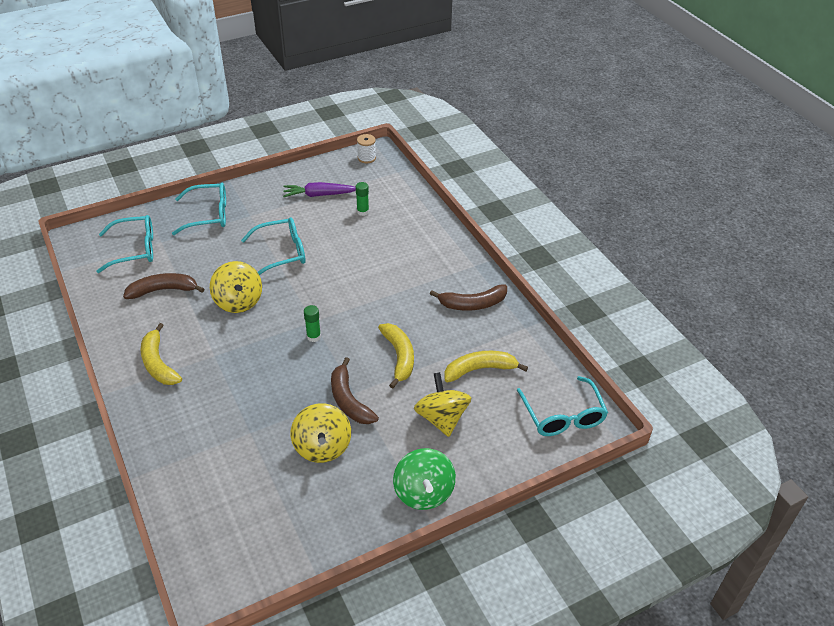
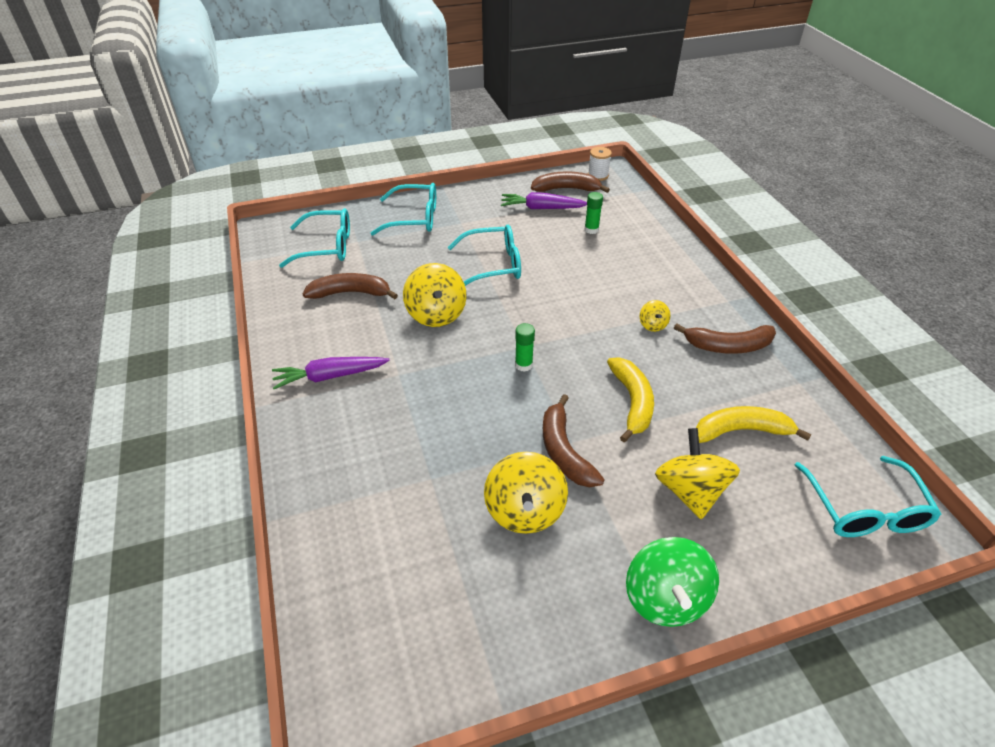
camera: 10 degrees right, 0 degrees up
yellow banana [141,323,182,385] -> purple carrot [272,357,390,389]
none -> brown banana [531,171,610,193]
none -> yellow spinning top [640,300,670,332]

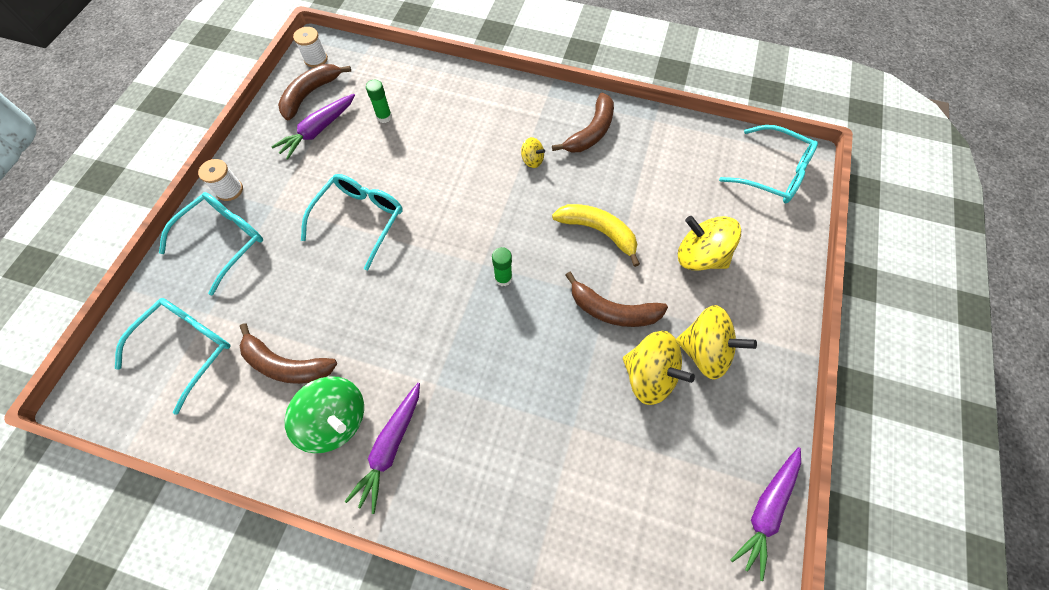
camera: 55 degrees left, 20 degrees up
brown banana [303,273,398,299] -> brown banana turned 105 degrees counterclockwise [240,323,337,384]
yellow spinning top [403,263,467,327] -> yellow spinning top moved to [676,305,757,380]
green spinning top [626,537,719,627] -> green spinning top moved to [285,376,364,453]
yellow banana [696,406,812,443] -> none
none -> white spool [198,159,243,201]
none -> purple carrot [731,447,801,581]

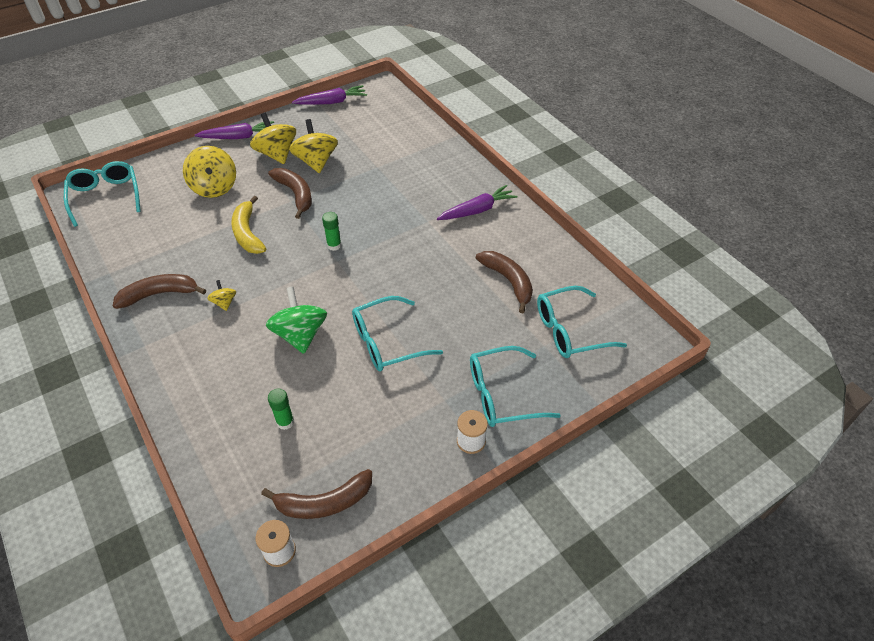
camera: 140 degrees left, 15 degrees down
purple carrot [272,94,355,160] -> purple carrot moved to [195,121,274,139]
green spinning top [285,376,364,453] -> green spinning top moved to [266,287,327,354]

